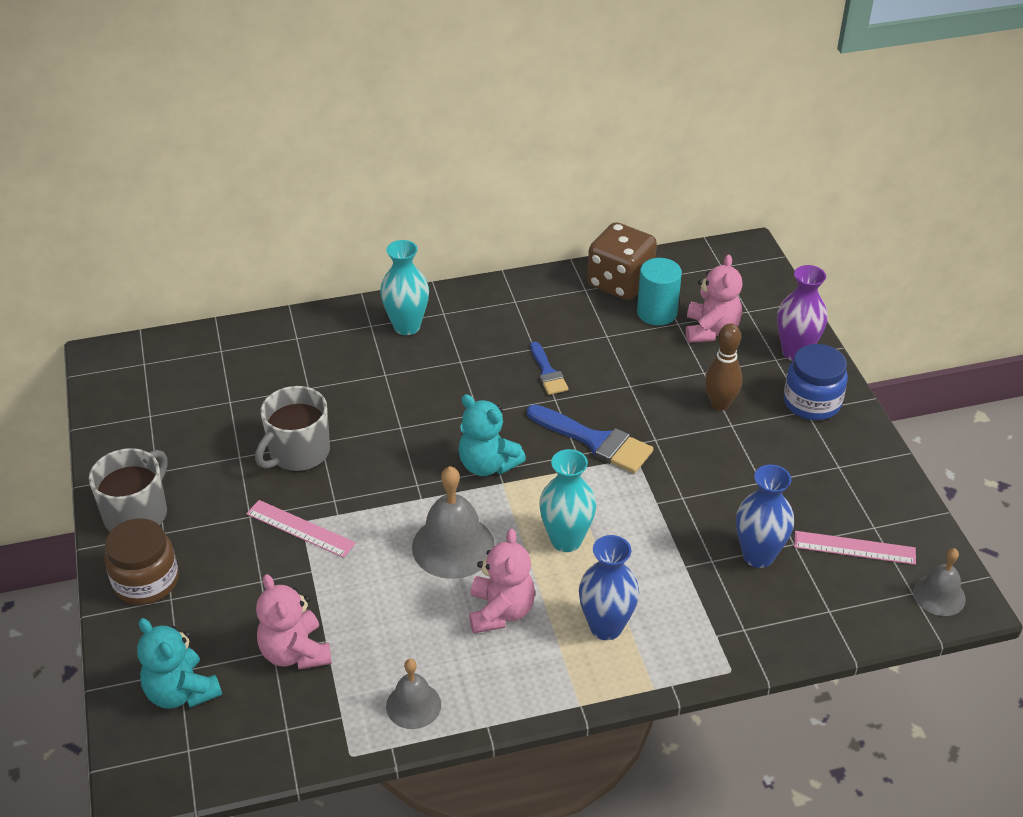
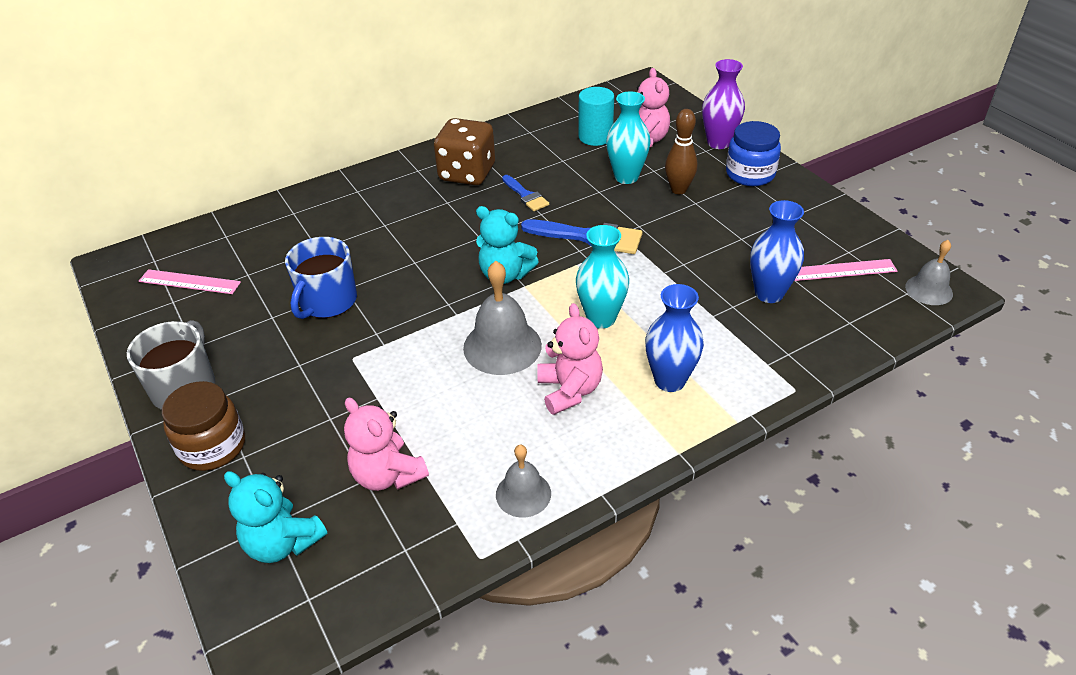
camera: 15 degrees left, 0 degrees up
pink ruler [246,500,356,558] -> pink ruler moved to [139,269,241,294]
grey mug [255,386,330,471] -> blue mug [285,237,357,319]
turquoise vase [380,240,429,335] -> turquoise vase moved to [606,91,651,184]
brown dice [587,222,657,300] -> brown dice moved to [434,118,495,185]

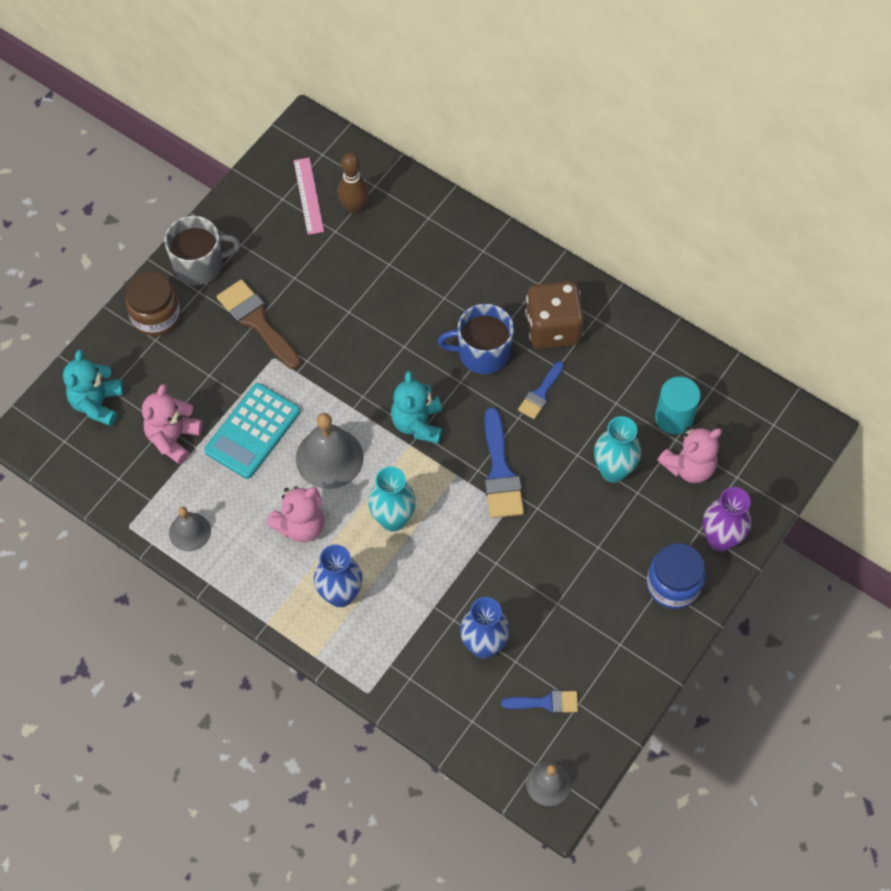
camera: 65 degrees right, 20 degrees up
blue mug [285,237,357,319] -> blue mug moved to [438,304,514,374]
brown bowling pin [665,109,698,194] -> brown bowling pin moved to [337,153,369,214]
pink ruler [794,259,897,281] -> blue brush [501,690,578,713]
none -> turquoise calculator [204,383,300,479]
none -> brown brush [217,279,301,369]

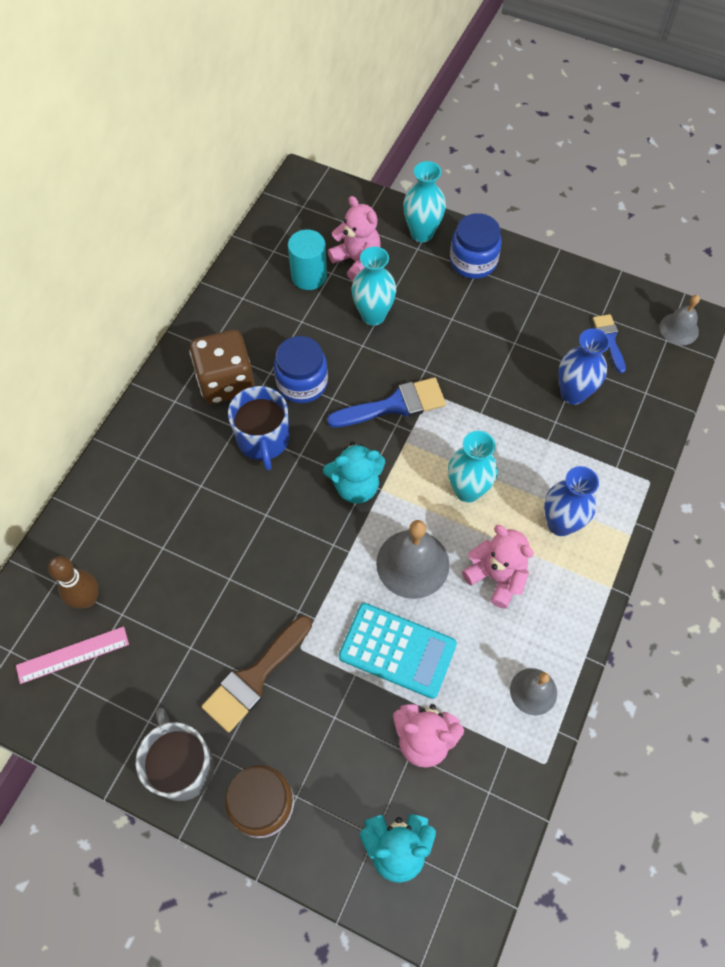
camera: 100 degrees left, 0 degrees up
blue brush [518,361,564,419] -> blue jar [274,336,328,403]
purple vase [703,487,751,552] -> turquoise vase [403,161,446,243]

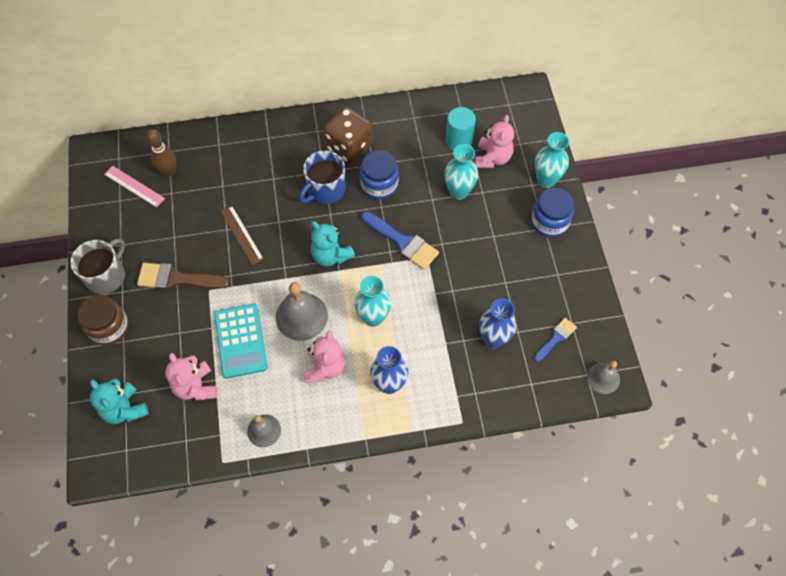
camera: 55 degrees right, 0 degrees up
none -> brown ruler [220,206,264,265]

